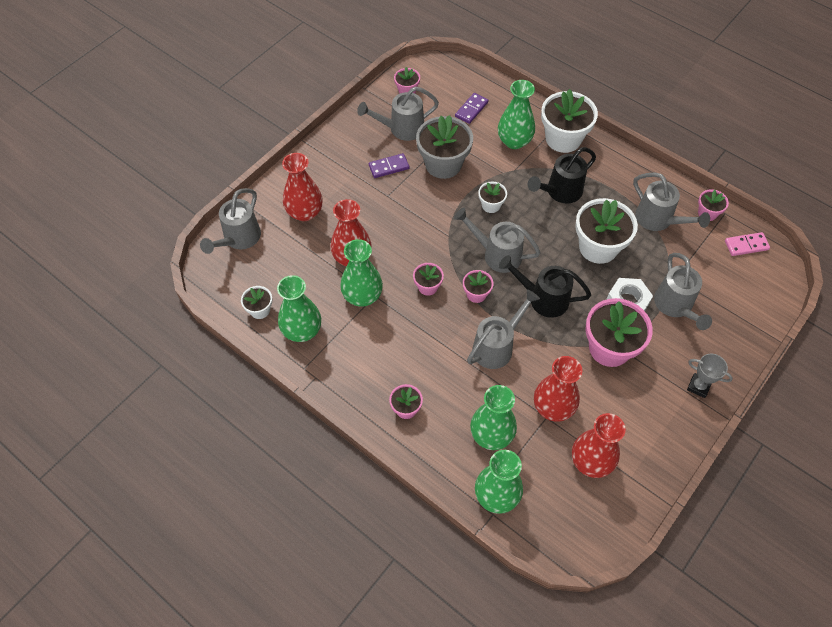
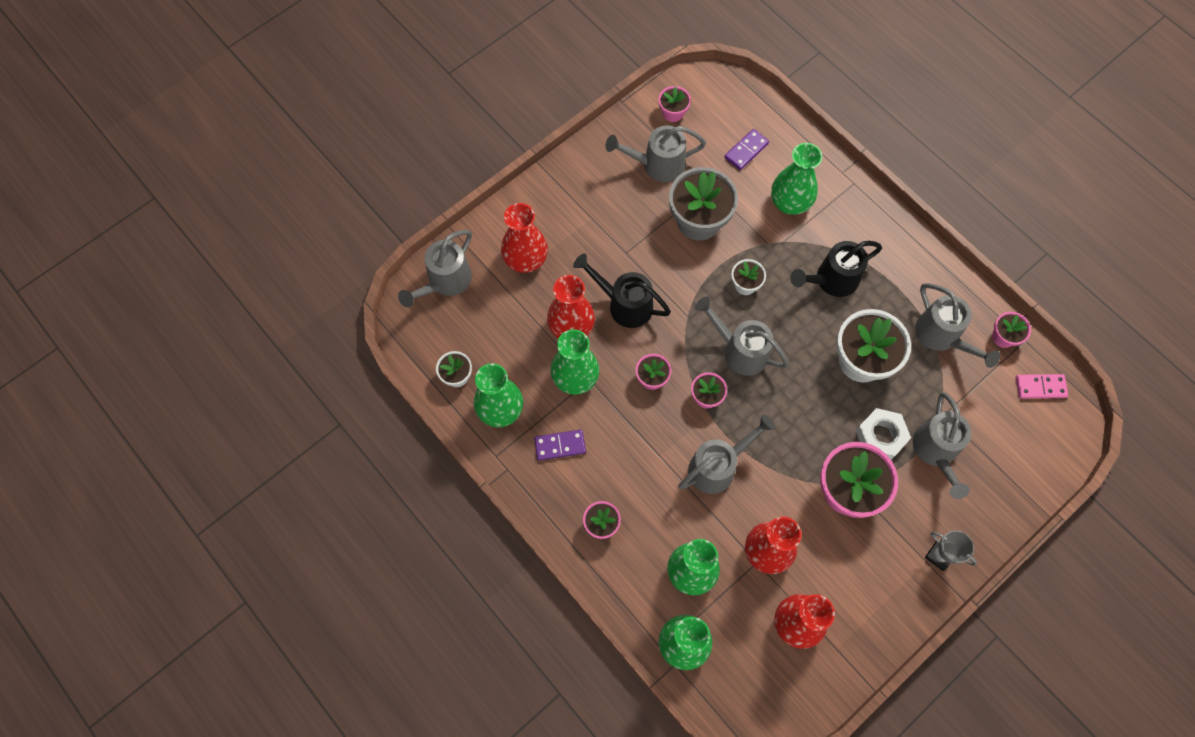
camera: 10 degrees right, 10 degrees up
purple domino [369,153,409,178] -> purple domino moved to [534,429,586,461]
black watering can [499,255,591,318] -> black watering can moved to [573,253,671,328]
white flower pot [541,89,598,153] -> none

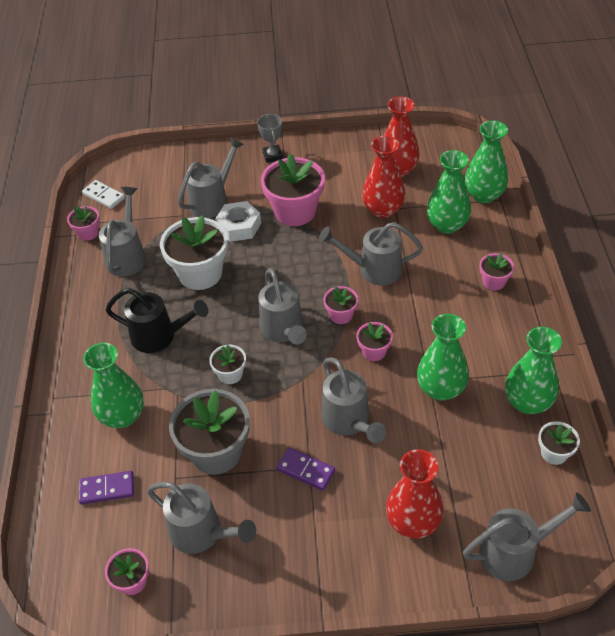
camera: 140 degrees left, 20 degrees down
purple domino [534,429,586,461] -> purple domino moved to [276,448,335,491]
red vase [547,275,595,339] -> none
black watering can [573,253,671,328] -> grey watering can [321,357,386,443]
pink domino [1016,374,1068,398] -> white domino [82,180,125,209]

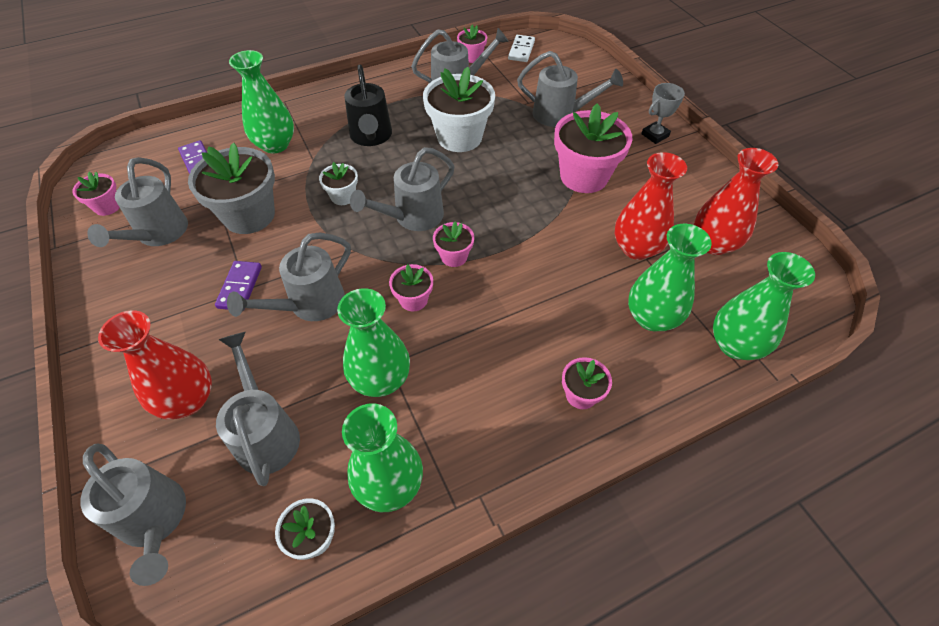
camera: 65 degrees right, 5 degrees up
white nut [215,201,261,242] -> none
grey watering can [319,222,423,286] -> grey watering can moved to [216,332,300,486]

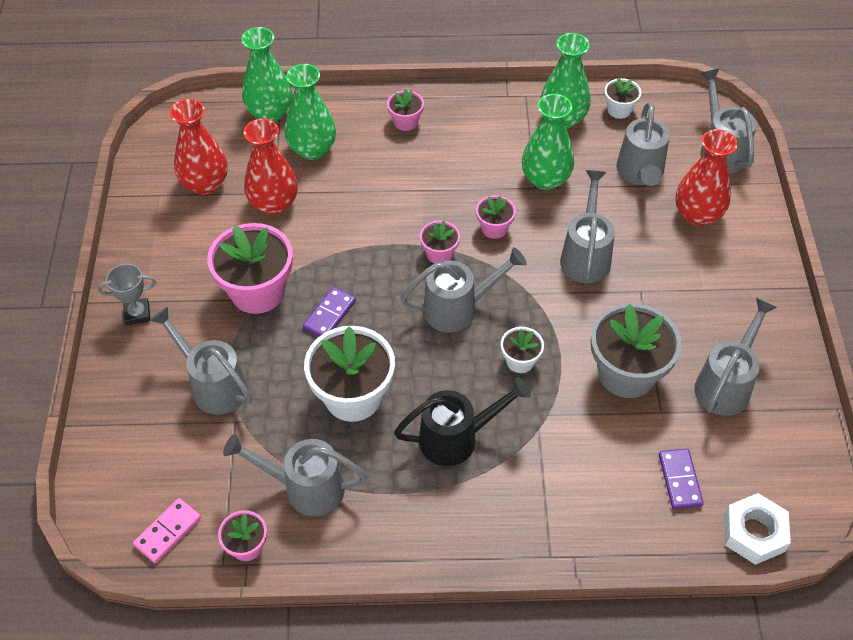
camera: 155 degrees left, 0 degrees up
pink flower pot [72,172,120,216] -> none
purple domino [215,261,262,311] -> purple domino moved to [303,287,356,337]
grey watering can [227,232,351,321] -> grey watering can turned 60 degrees counterclockwise [560,170,615,283]
green vase [229,50,294,153] -> none
black watering can [344,65,392,146] -> black watering can turned 60 degrees clockwise [394,377,531,466]
white domino [508,35,535,62] -> pink domino [133,498,201,563]
none -> white nut [724,493,791,565]

